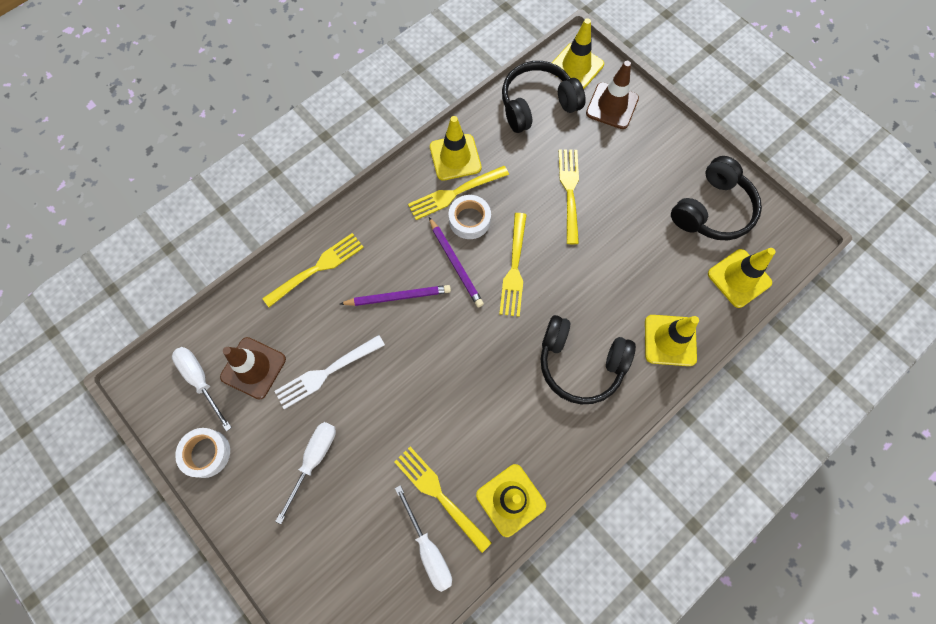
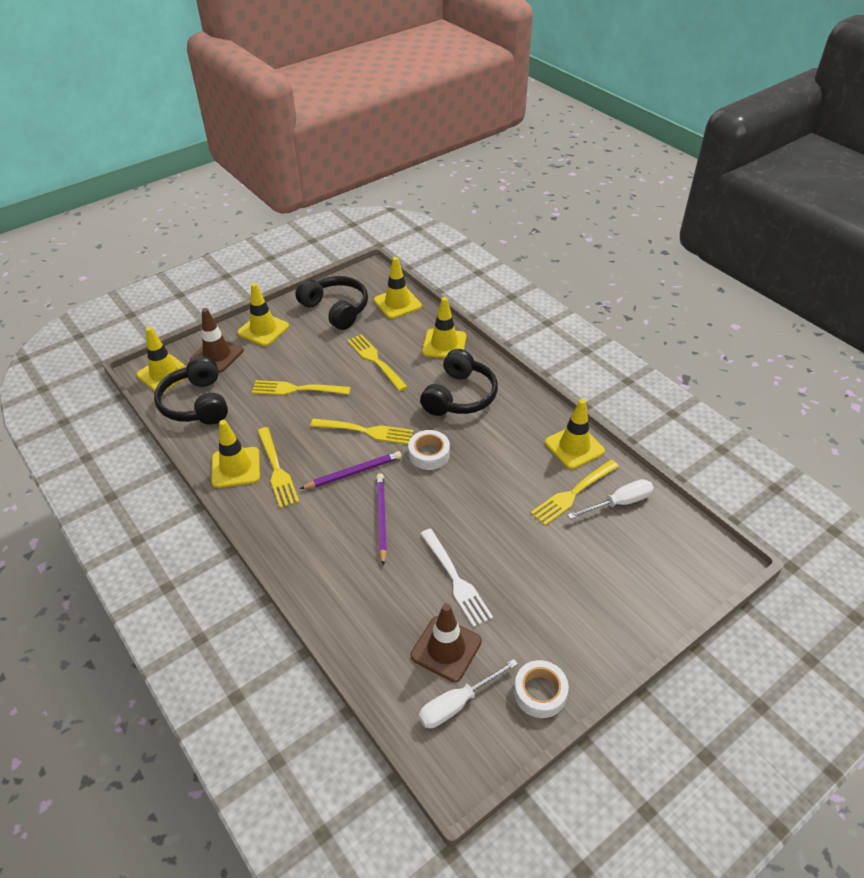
camera: 85 degrees left, 25 degrees down
yellow fork [262,233,364,307] -> yellow fork moved to [347,334,408,391]
white screwdriver [275,422,336,524] -> none
white tape [449,195,491,239] -> white tape moved to [408,430,450,470]
none -> yellow traffic cone [237,283,289,346]

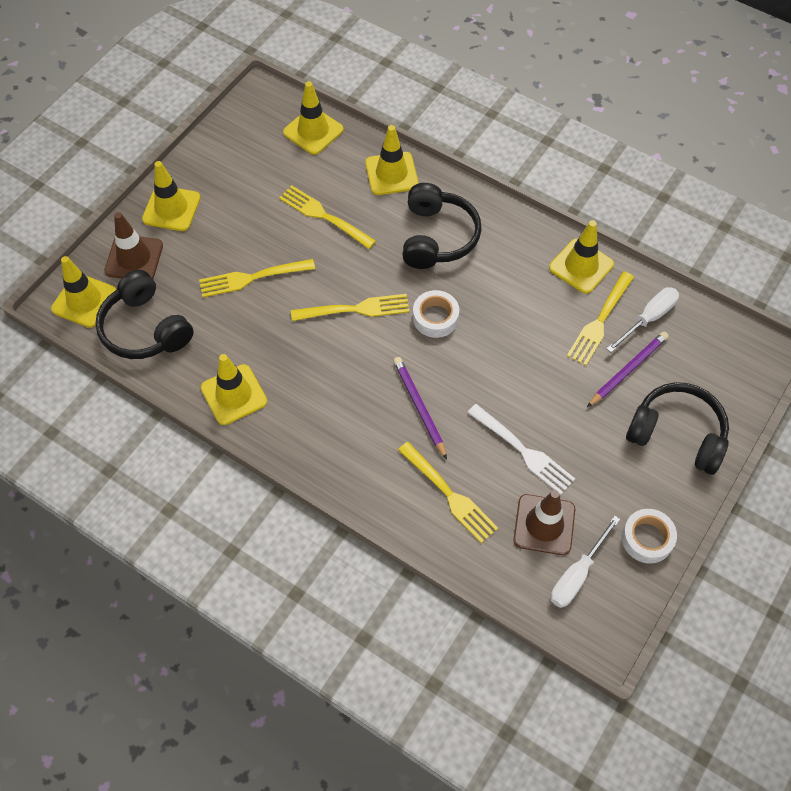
camera: 20 degrees left, 15 degrees up
yellow fork [257,427,299,508] -> yellow fork moved to [398,442,498,543]
black headphones [295,276,368,330] -> black headphones moved to [626,382,729,475]
purple pencil [300,451,402,489] -> purple pencil moved to [587,332,669,407]

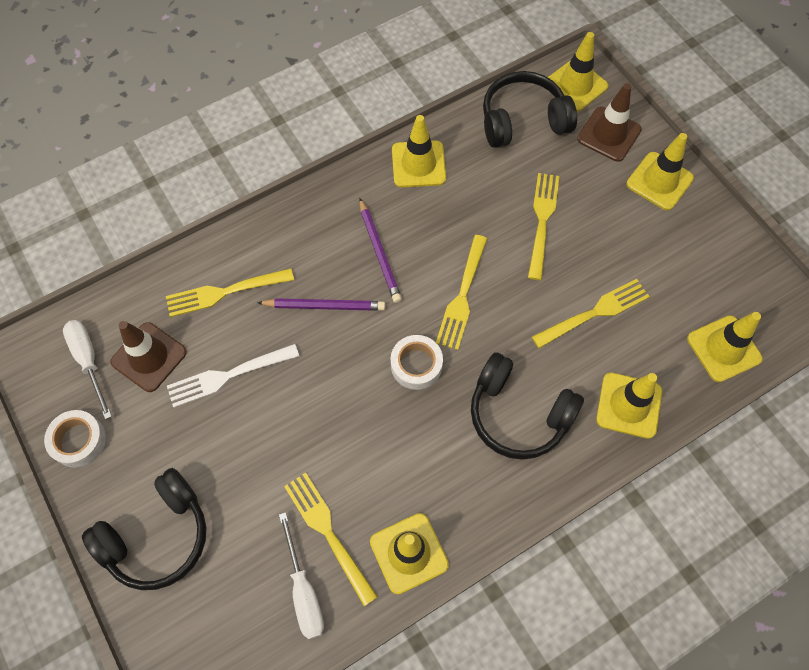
camera: 115 degrees right, 5 degrees up
purple pencil [587,332,669,407] -> purple pencil moved to [359,198,402,303]

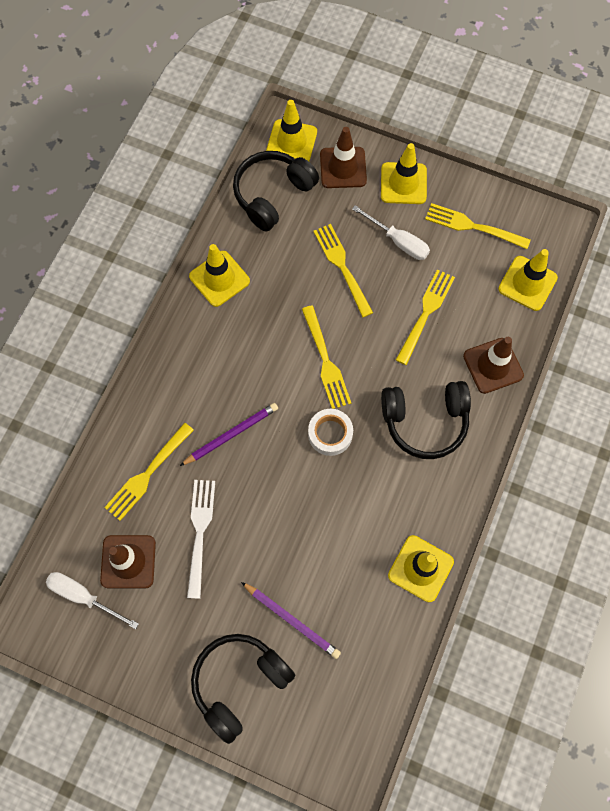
camera: 35 degrees left, 5 degrees up
white tape [44,410,106,467] -> none
black headphones [82,468,206,590] -> black headphones turned 150 degrees counterclockwise [191,634,296,744]
white fork [167,344,299,408] -> white fork turned 150 degrees clockwise [187,480,215,599]
white screwdriver [279,512,324,639] -> white screwdriver moved to [352,205,430,260]
yellow fork [284,473,378,606] -> yellow fork moved to [425,203,531,249]
purple pencil [359,198,402,303] -> purple pencil moved to [241,582,341,659]
yellow traffic cone [596,373,662,439] -> brown traffic cone [463,337,524,394]

